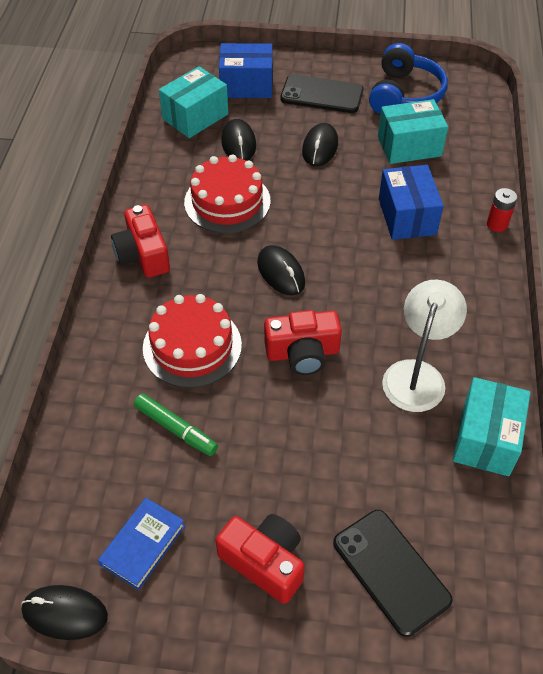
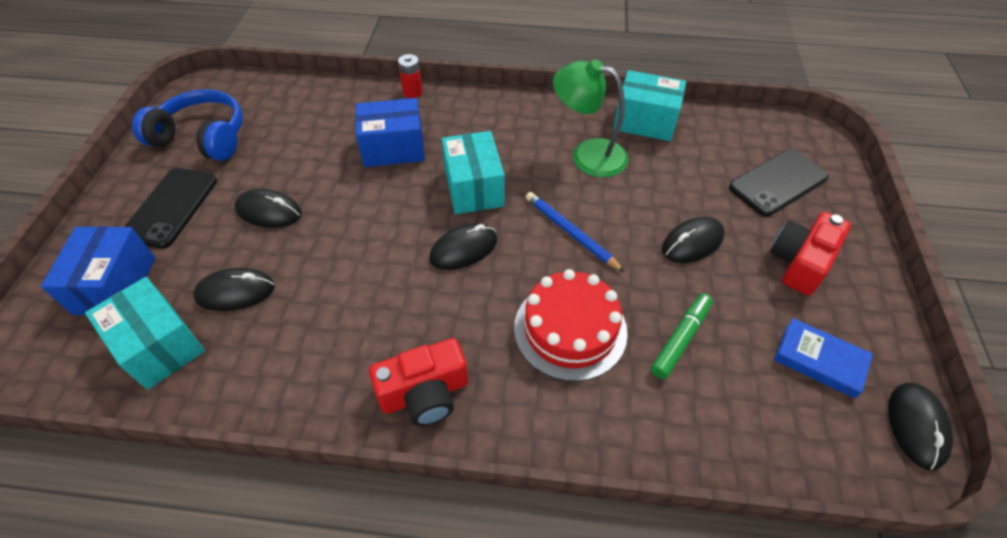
camera: 90 degrees left, 0 degrees up
red cake [184,154,271,233] -> none
red camera [264,310,342,375] -> blue pencil [526,192,625,272]
turquoise box [378,99,448,164] -> turquoise box moved to [442,131,505,214]
white lamp [382,280,467,412] -> green lamp [553,59,628,177]
none -> black mouse [662,217,725,263]

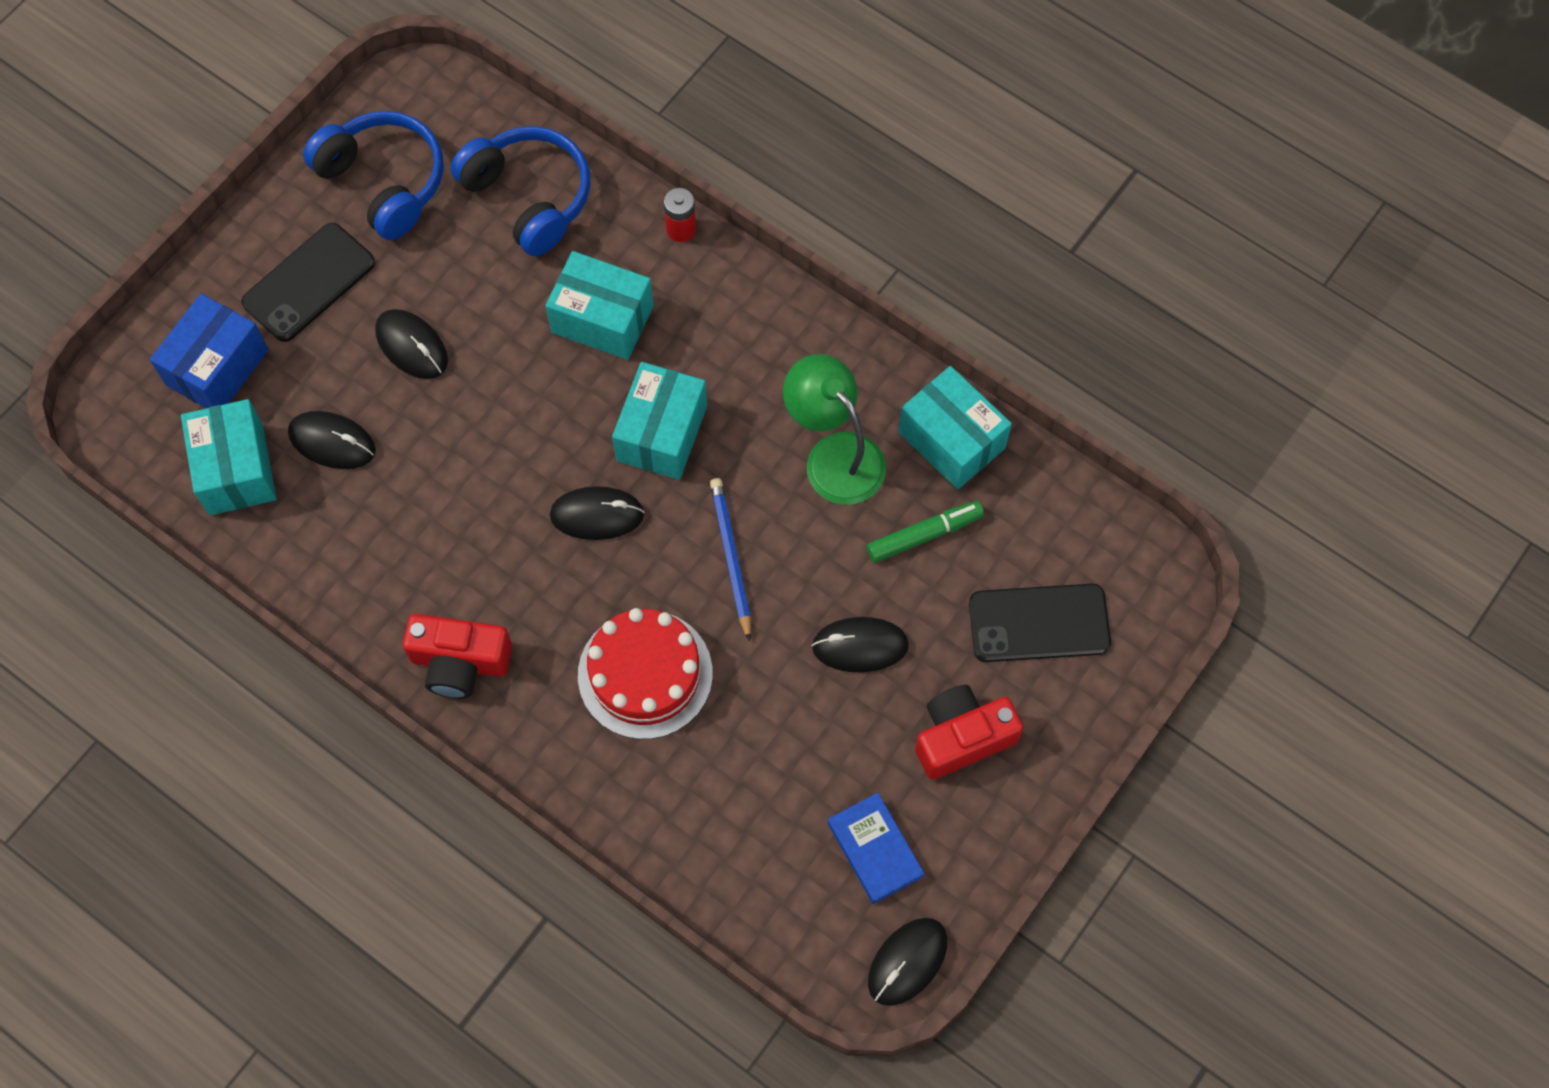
camera: 30 degrees right, 15 degrees up
blue box [355,98,425,167] -> turquoise box [546,251,654,360]
green marker [651,294,713,379] -> green marker moved to [867,501,984,563]
none -> blue headphones [451,126,591,256]

